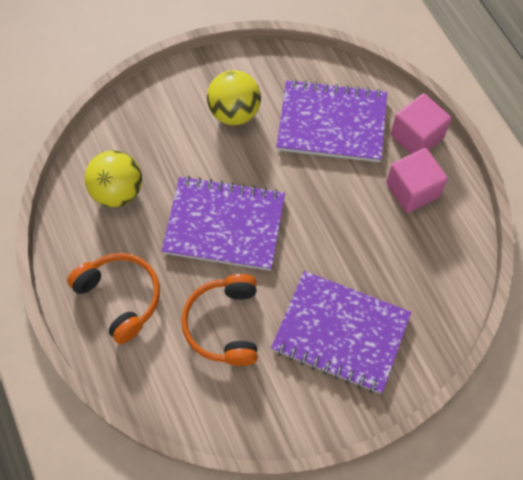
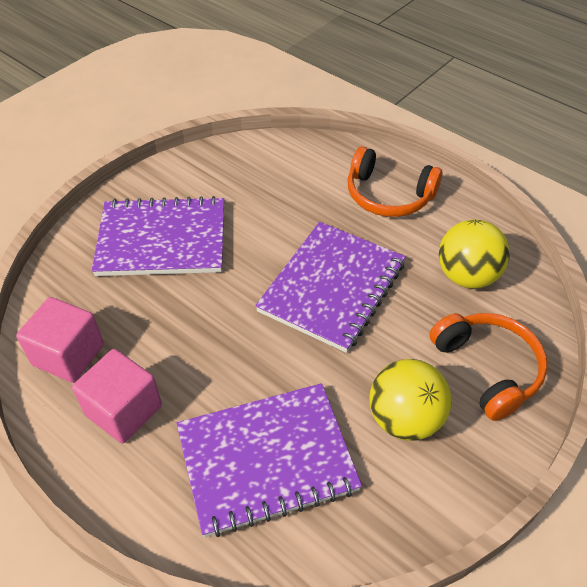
camera: 155 degrees right, 15 degrees down
purple notebook [161,176,285,271] -> purple notebook turned 45 degrees counterclockwise [255,222,406,353]
orange headphones [181,274,258,366] -> orange headphones moved to [429,313,547,421]
pink cube [391,93,451,154] -> pink cube moved to [16,297,104,383]

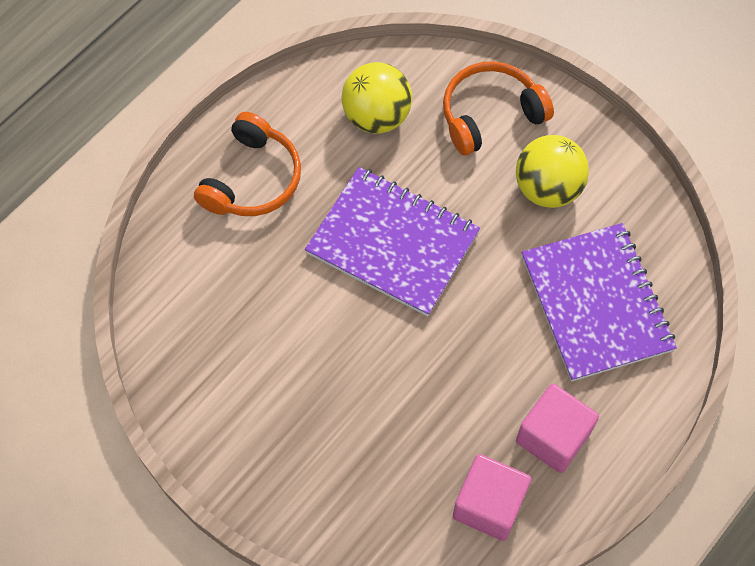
camera: 90 degrees left, 15 degrees up
purple notebook [92,196,224,276] -> none

